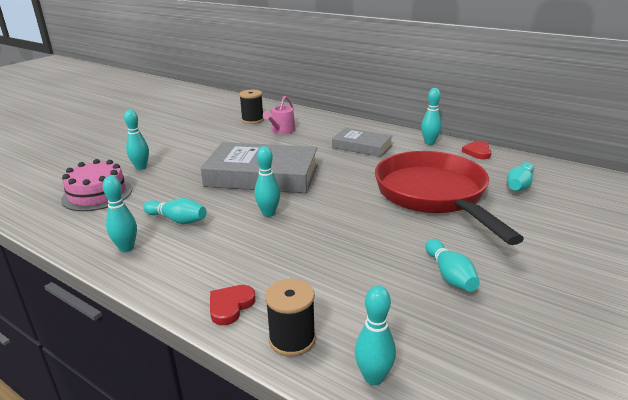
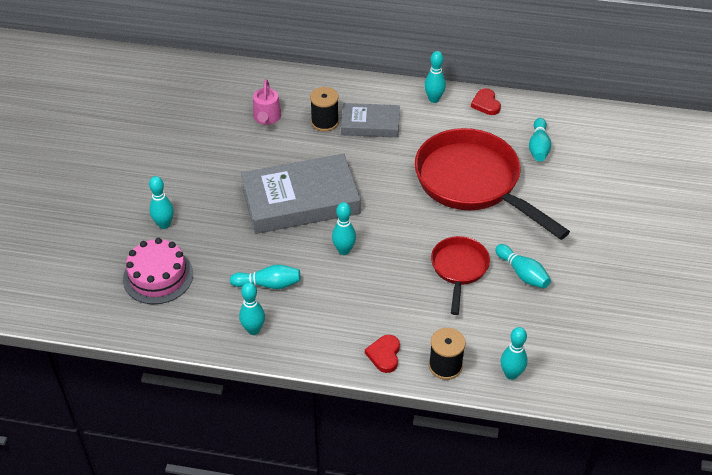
camera: 25 degrees left, 20 degrees up
black spool [239,90,264,124] -> black spool moved to [310,87,339,132]
none -> red pan [431,236,490,315]

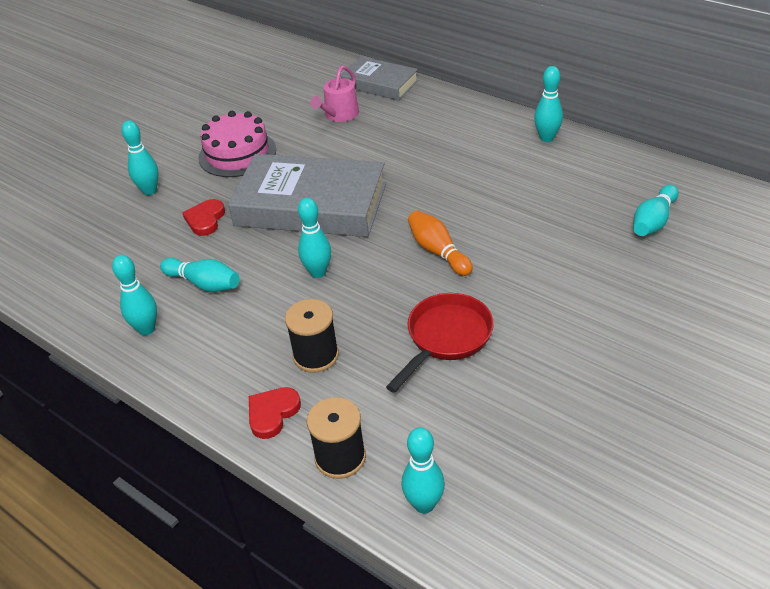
camera: 30 degrees right, 5 degrees down
pink cake [123,238,193,304] -> pink cake moved to [198,111,276,177]
black spool [310,87,339,132] -> black spool moved to [285,299,339,373]
grey book [341,103,400,137] -> grey book moved to [341,56,418,100]
red pan [415,128,570,240] -> none
red heart [471,88,501,115] -> red heart moved to [182,199,225,236]
turquoise bowling pin [495,244,551,288] -> none
none -> orange bowling pin [408,210,473,276]

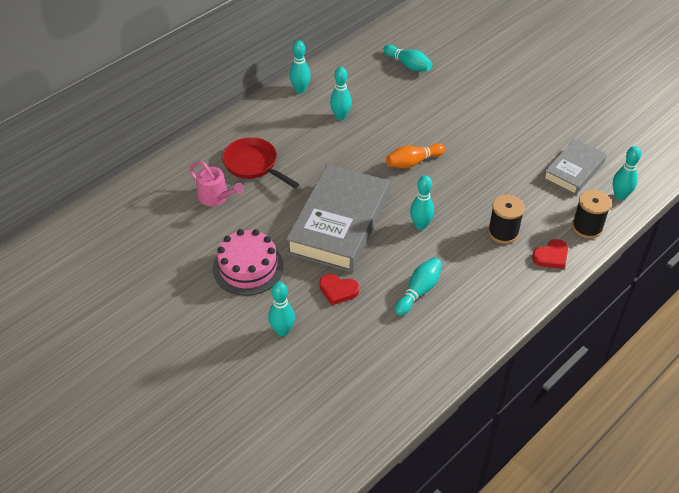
camera: 85 degrees left, 5 degrees up
turquoise bowling pin [112,255,157,335] -> turquoise bowling pin moved to [330,67,352,120]
red heart [249,387,301,439] -> red heart turned 75 degrees counterclockwise [532,239,568,269]
grey book [341,56,418,100] -> grey book moved to [543,139,607,195]
red pan [386,293,494,393] -> red pan moved to [222,137,299,188]

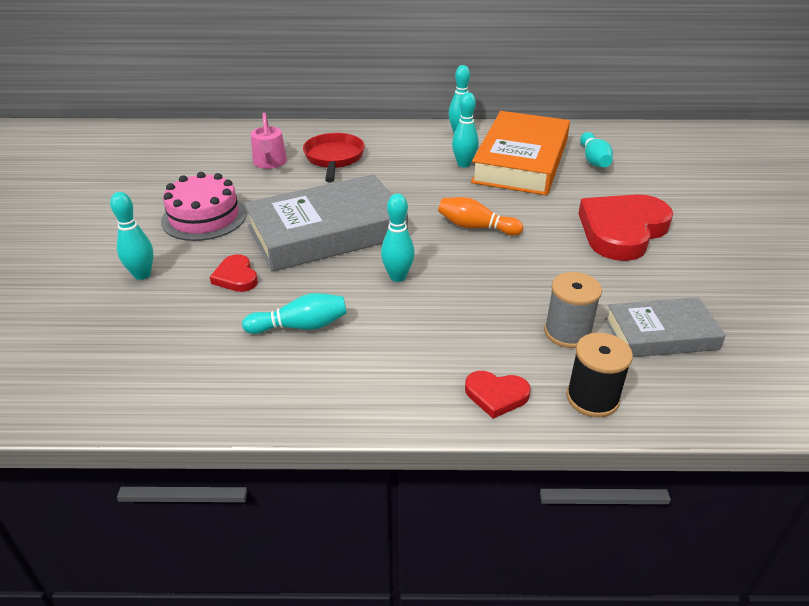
camera: 45 degrees right, 10 degrees down
black spool [488,195,525,244] -> none
turquoise bowling pin [613,146,641,200] -> none
none -> orange book [471,111,570,195]
none -> grey spool [544,272,602,348]
none -> red heart [578,194,673,261]

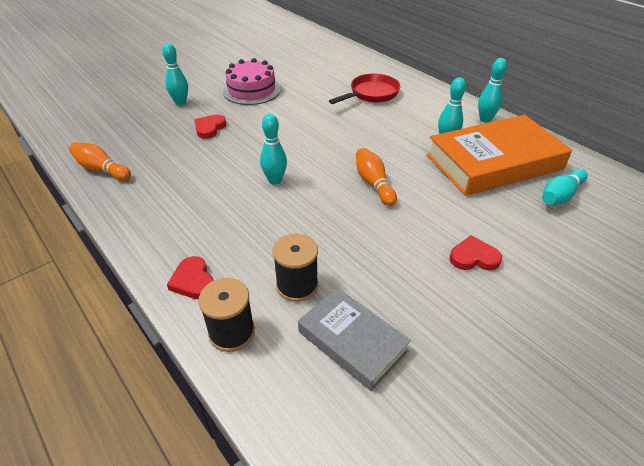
camera: 50 degrees right, 5 degrees up
turquoise bowling pin [242,293,347,334] -> none
grey book [244,174,408,272] -> none
pink watering can [251,113,287,169] -> none
grey spool [544,272,602,348] -> black spool [273,233,318,302]
red heart [578,194,673,261] -> red heart [450,236,502,270], size x0.46
none -> orange bowling pin [69,142,131,181]

